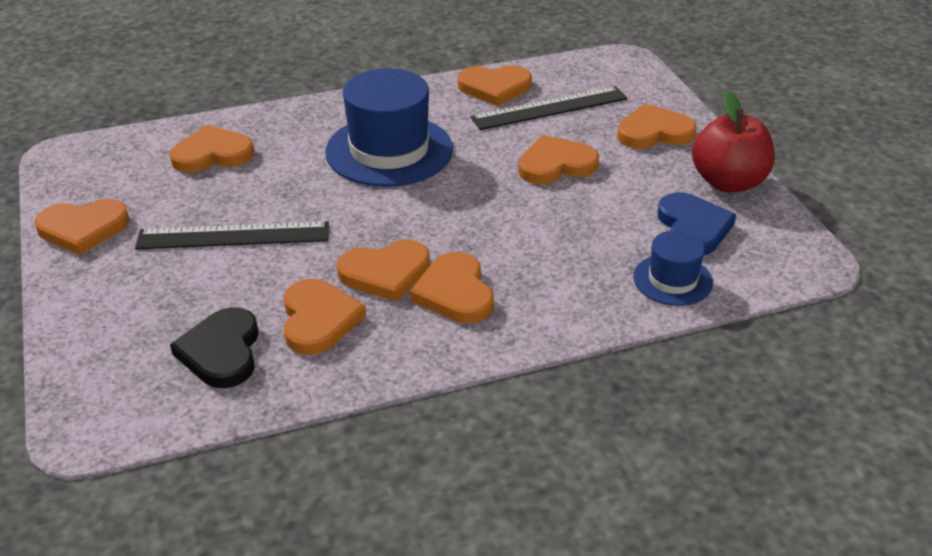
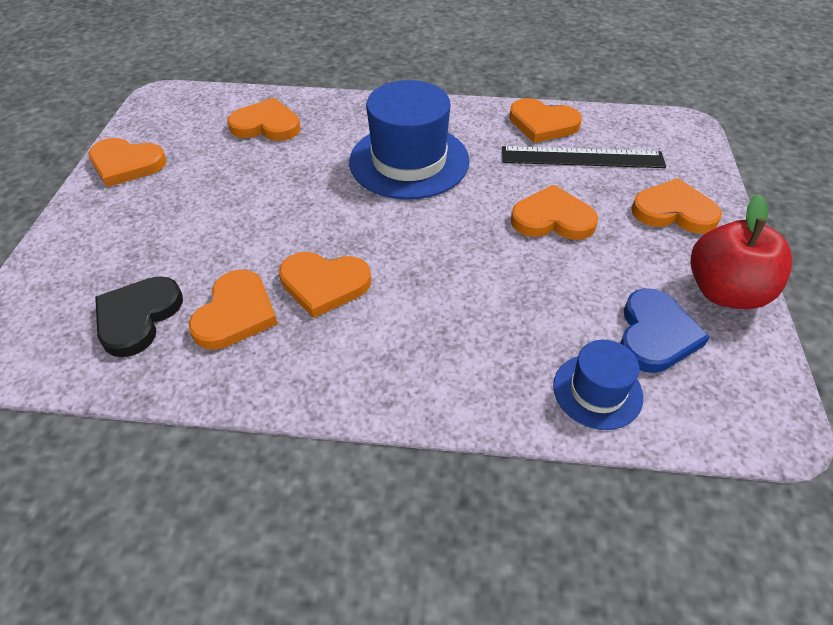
camera: 25 degrees right, 10 degrees up
black ruler [135,222,329,249] -> none
orange heart [410,252,494,323] -> none

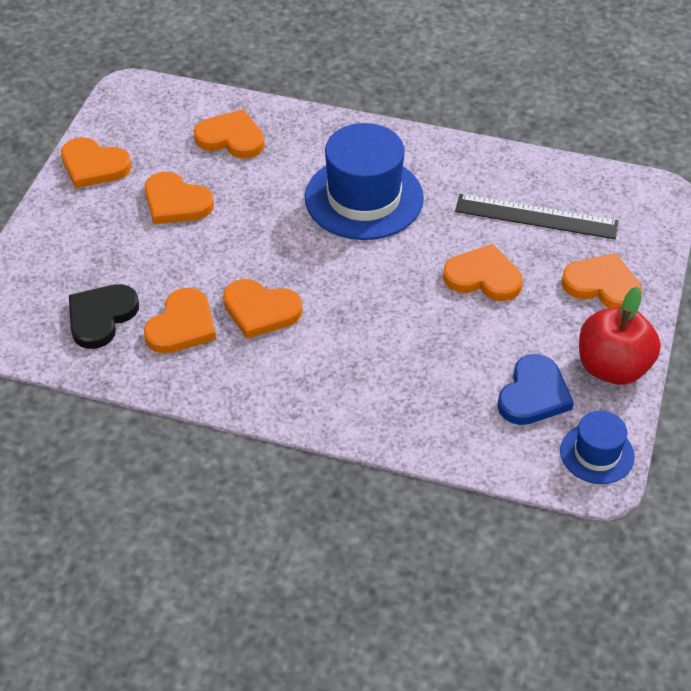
camera: 10 degrees right, 0 degrees up
orange heart [509,98,582,143] -> orange heart moved to [144,172,214,224]
blue hat [553,340,643,430] -> blue hat moved to [560,411,635,484]

